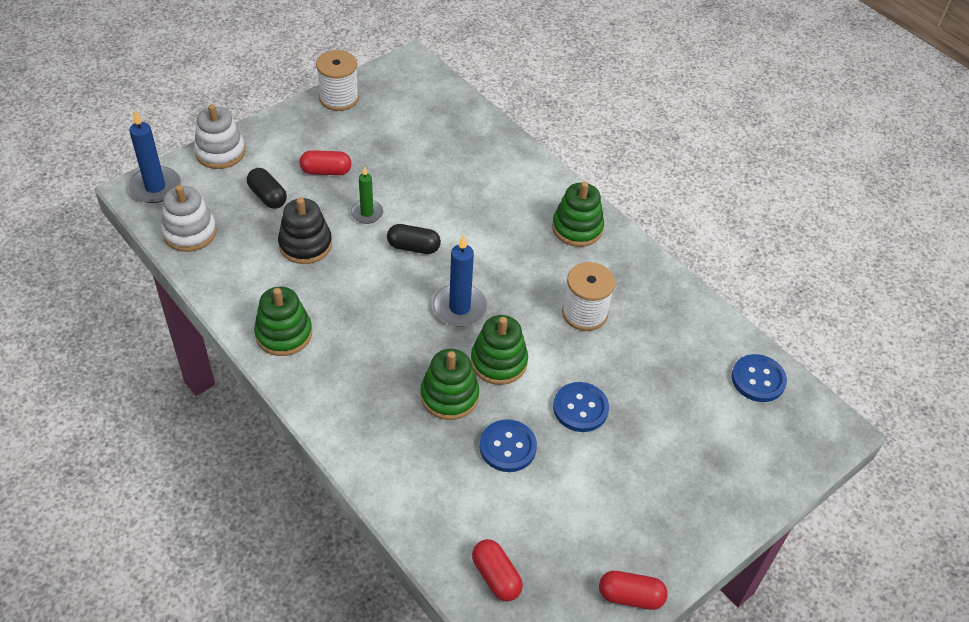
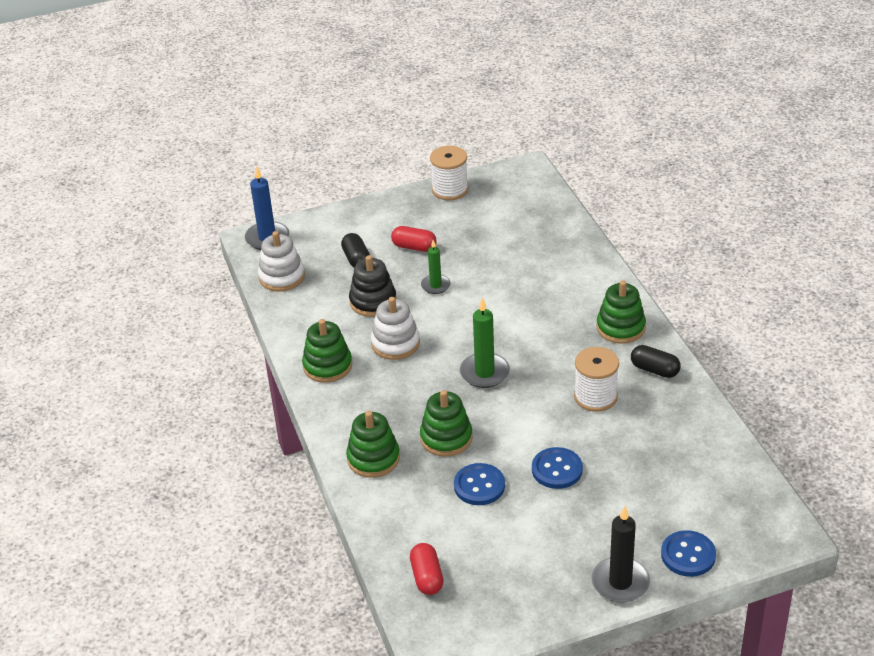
camera: 25 degrees right, 10 degrees down
white stacking toy [194,104,246,169] -> white stacking toy moved to [371,297,420,360]
black capsule [387,224,441,254] -> black capsule moved to [631,345,681,378]
blue candle [433,234,488,327] -> green candle [460,297,510,388]
green stacking toy [471,315,528,385] -> green stacking toy moved to [346,411,400,478]
red capsule [599,571,668,610] -> none
blue button [731,354,787,402] -> blue button moved to [661,530,716,577]
none -> black candle [592,506,650,603]

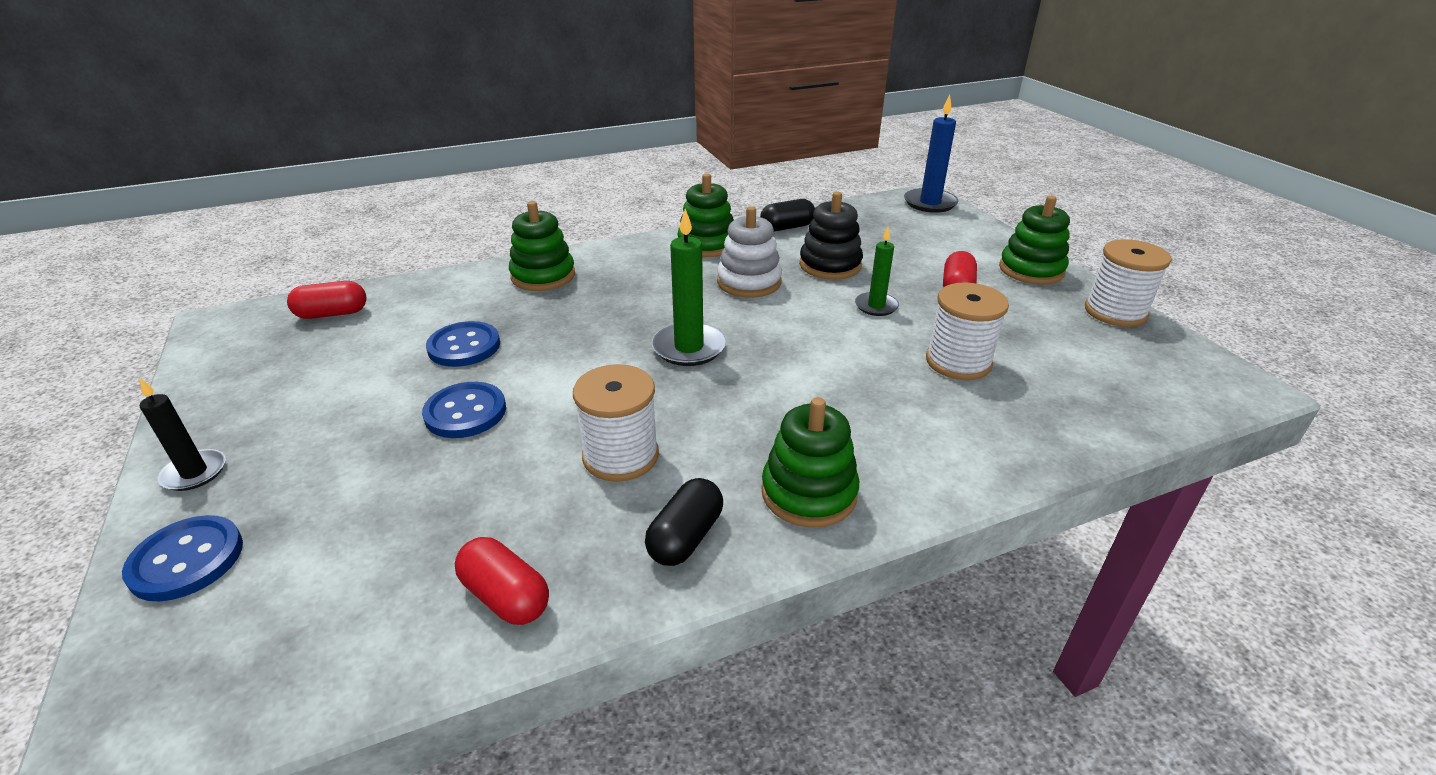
camera: 85 degrees right, 5 degrees down
white stacking toy [258,231,305,292] -> none
black capsule [341,233,370,268] -> black capsule moved to [760,199,815,231]
green stacking toy [420,390,473,457] -> green stacking toy moved to [999,196,1070,285]
black candle [592,506,650,603] -> black candle [140,378,226,491], size x0.64
none -> red capsule [455,537,549,625]
none -> white spool [926,282,1009,380]

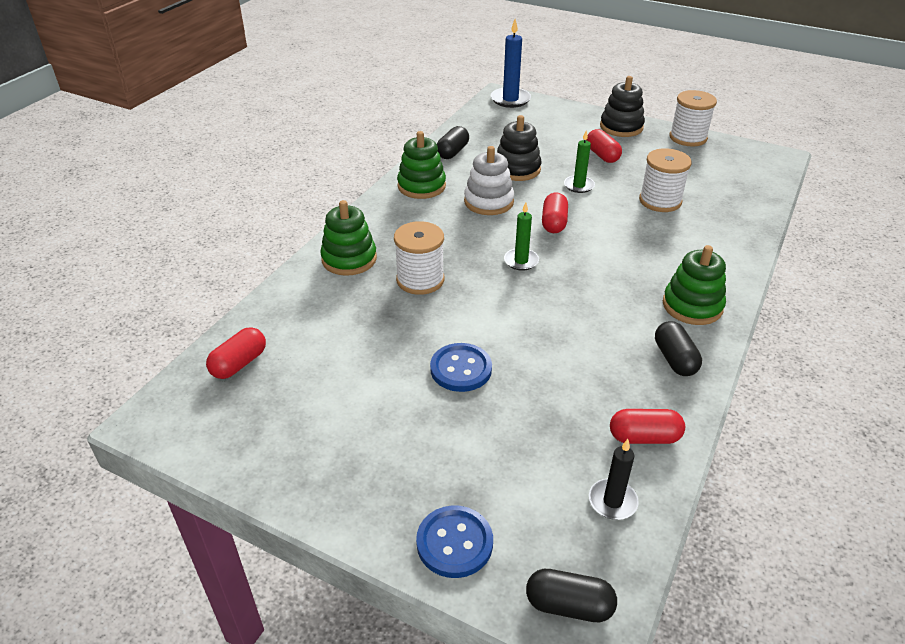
camera: 40 degrees left, 5 degrees up
black candle [140,378,226,491] -> black candle moved to [589,439,639,520]
blue button [426,321,500,367] -> none
white spool [573,364,659,482] -> white spool moved to [394,221,444,295]
green candle [652,209,726,366] -> green candle [504,202,539,271], size x0.64
green stacking toy [999,196,1070,285] -> black stacking toy [600,76,645,137]
none -> black capsule [526,569,617,622]
none -> red capsule [542,192,568,233]

